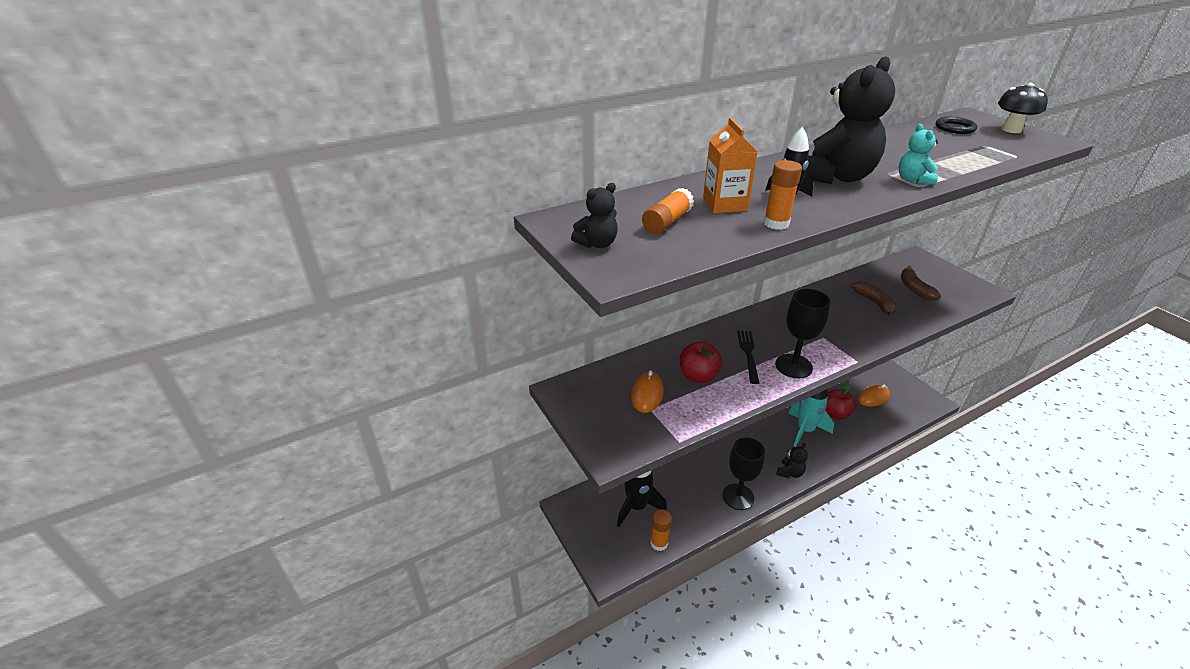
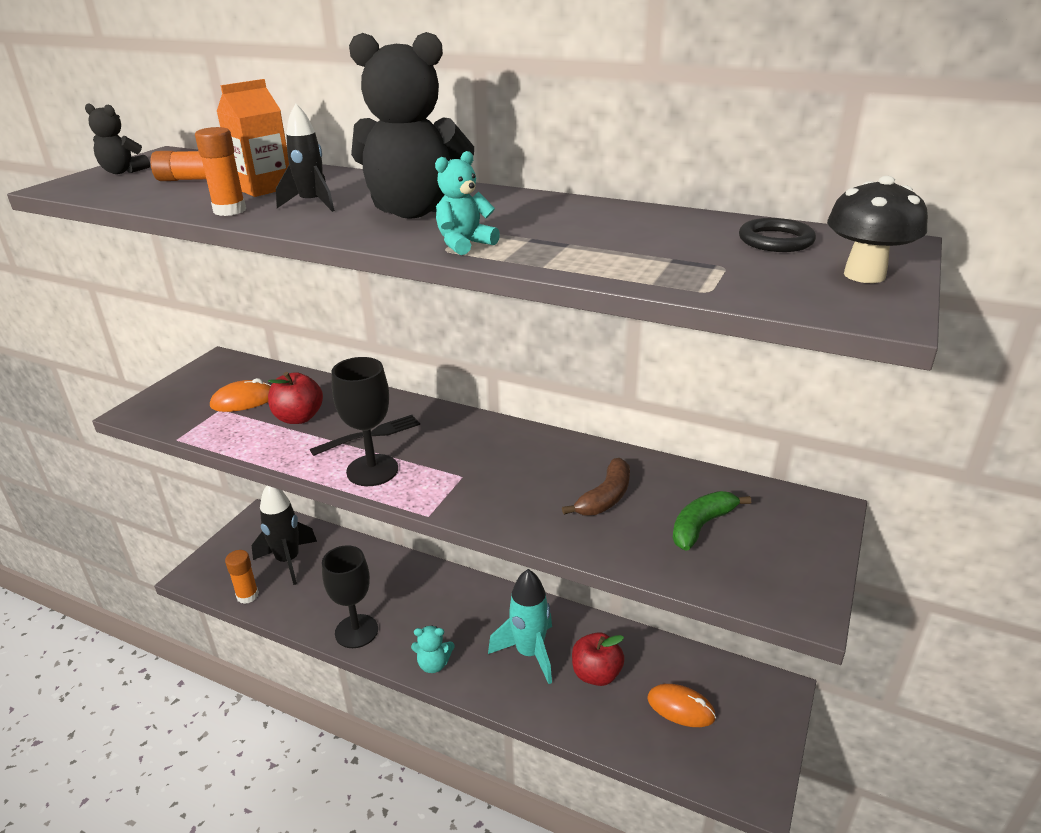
camera: 55 degrees right, 5 degrees down
black teddy bear [776,443,808,478] -> turquoise teddy bear [411,625,454,673]
brown banana [901,265,941,301] -> green banana [672,491,751,551]

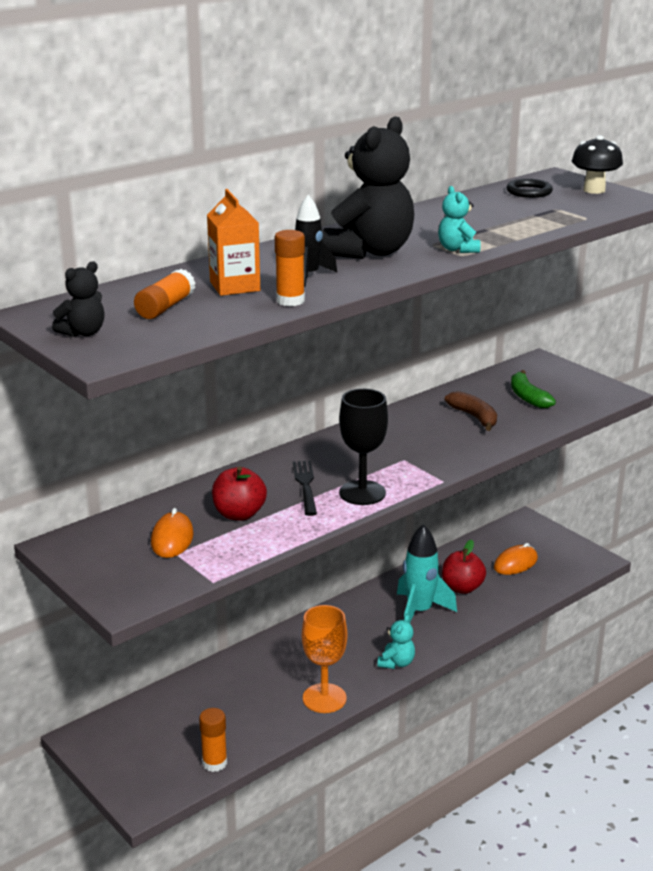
camera: 65 degrees left, 5 degrees down
black rocket [252,486,317,585] -> none
black goblet [322,545,378,648] -> orange goblet [302,605,347,713]

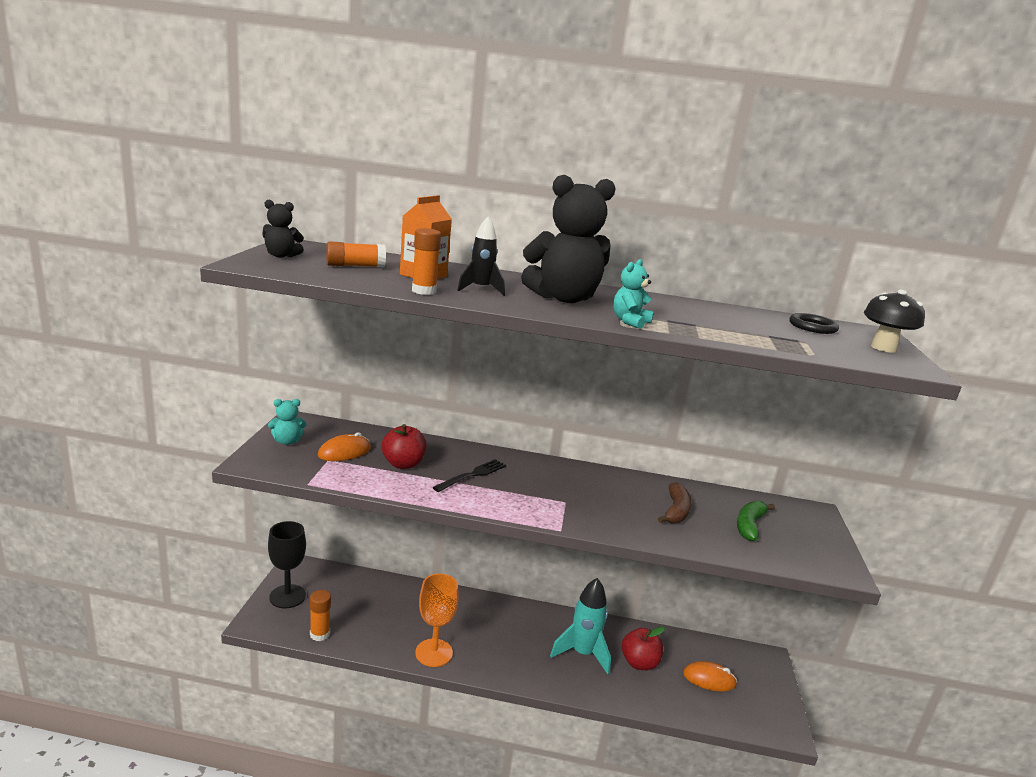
camera: 45 degrees right, 5 degrees down
black goblet [339,389,388,505] -> black goblet moved to [268,521,306,608]
turquoise teddy bear [378,614,415,669] -> turquoise teddy bear moved to [268,399,306,445]

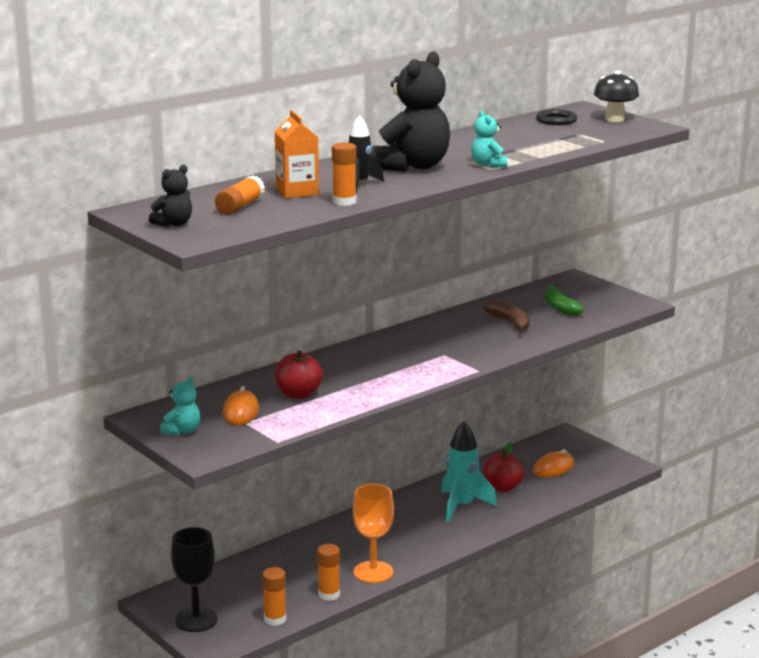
camera: 45 degrees left, 0 degrees up
black fork [432,459,506,492] -> none
none -> orange glue stick [317,544,340,601]

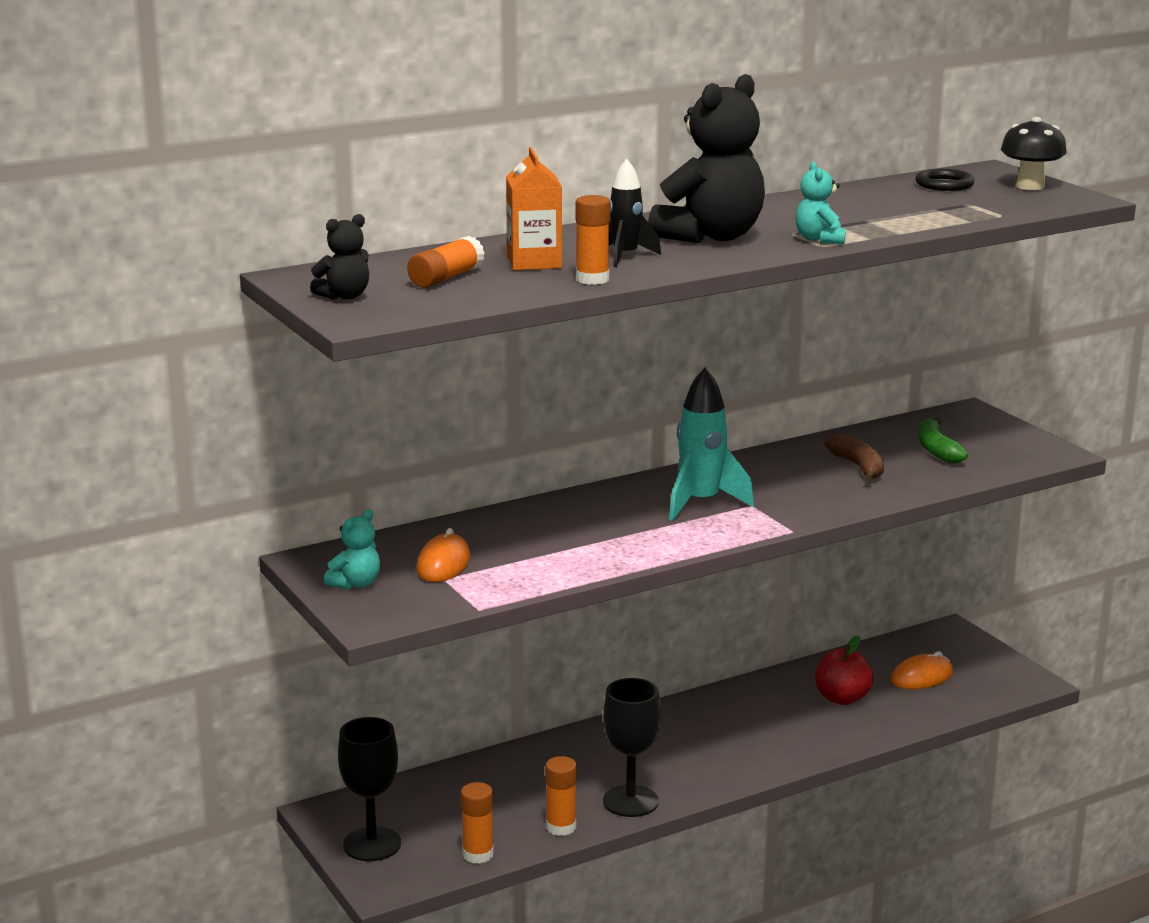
camera: 10 degrees right, 0 degrees up
red apple [275,350,323,399] -> none
orange goblet [353,484,394,583] -> black goblet [603,678,661,817]
turquoise rocket [441,421,497,523] -> turquoise rocket moved to [669,368,754,521]

